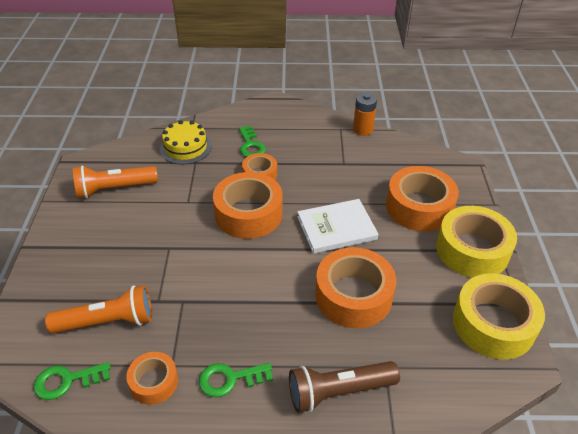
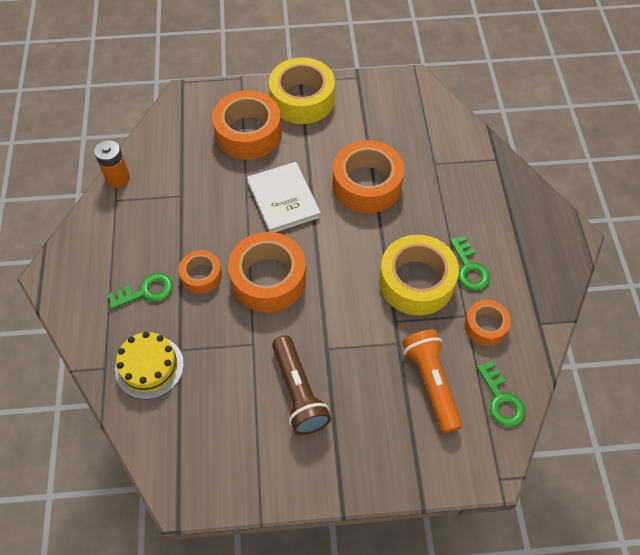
camera: 95 degrees left, 15 degrees up
orange flashlight [73,165,158,198] -> none
brown flashlight [289,361,400,413] -> brown flashlight moved to [272,335,331,435]
yellow tape [453,273,545,359] -> yellow tape moved to [379,235,459,316]

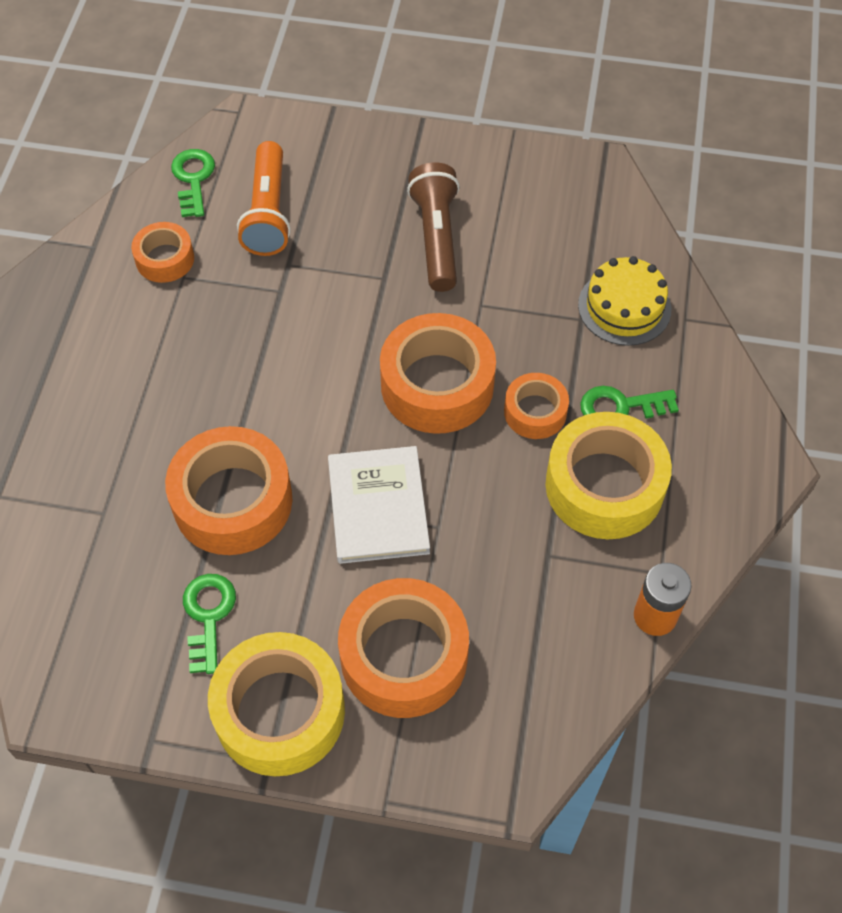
camera: 165 degrees left, 0 degrees up
yellow tape [379,235,459,316] -> yellow tape moved to [546,412,672,539]
green key [450,236,490,291] -> green key moved to [183,574,236,674]

